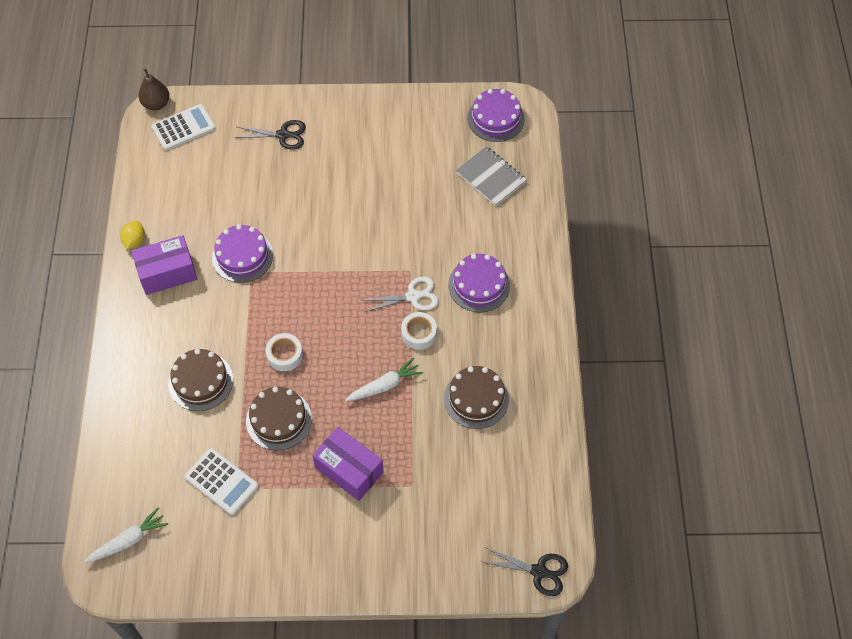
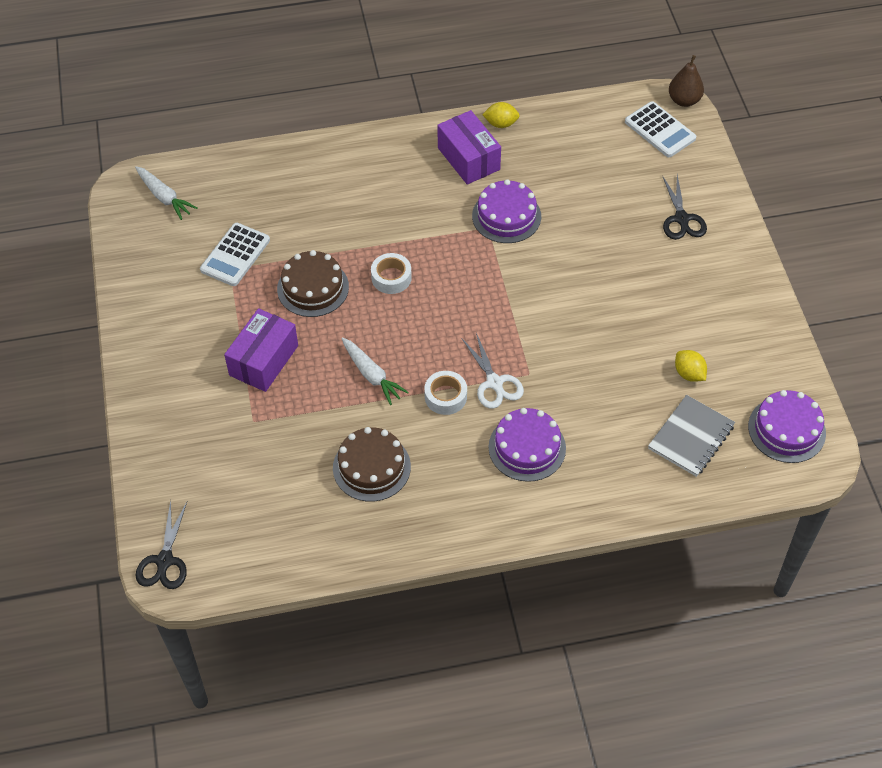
camera: 80 degrees right, 5 degrees down
brown cake [168,349,233,411] -> none
none -> yellow lemon [675,350,707,382]

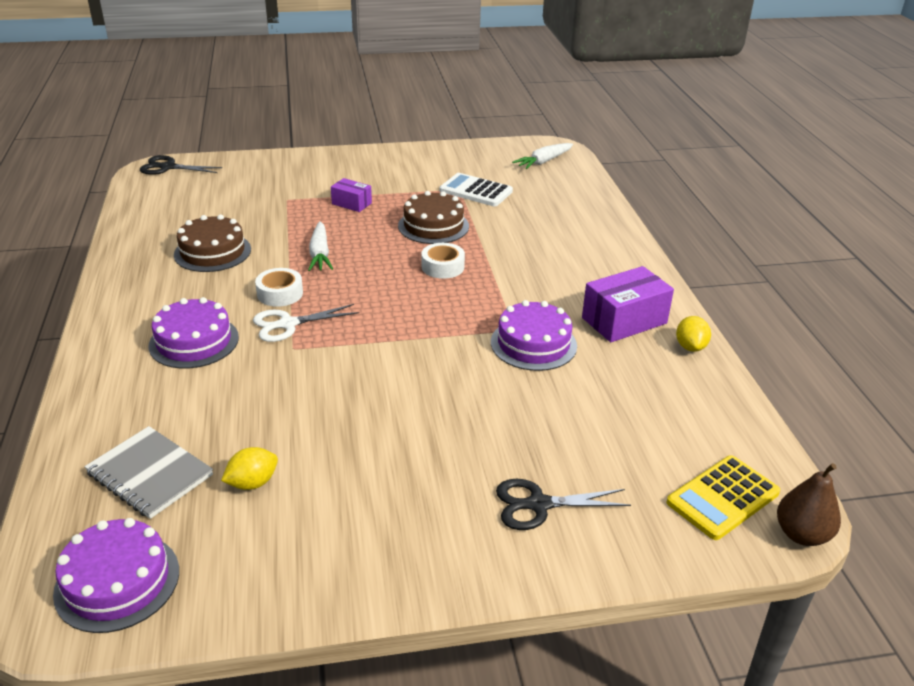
camera: 90 degrees right, 20 degrees down
purple box [224,308,298,392] -> purple box [331,178,372,212], size x0.57
white carrot [341,337,409,405] -> white carrot turned 60 degrees counterclockwise [308,221,333,271]
white calculator [625,101,696,157] -> yellow calculator [666,455,780,540]

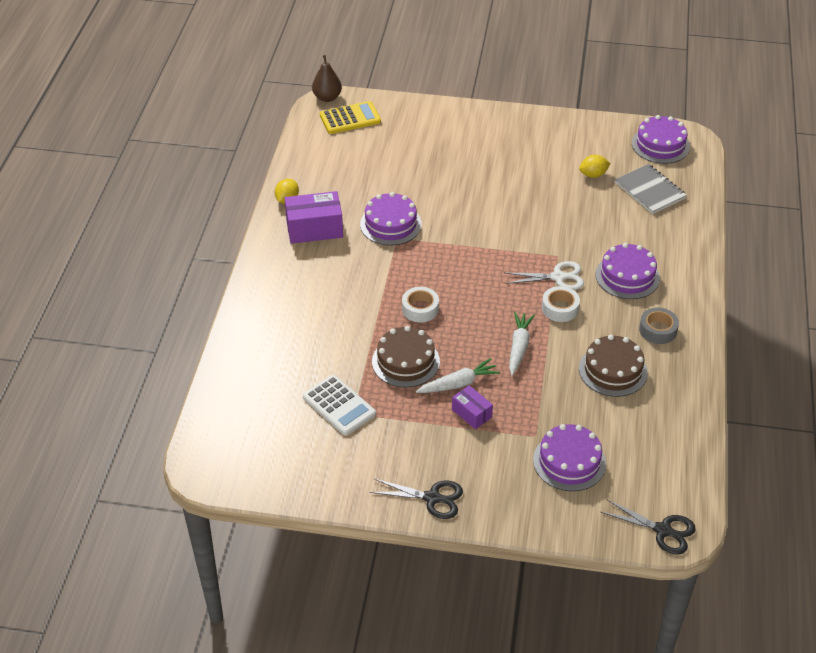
camera: 160 degrees left, 10 degrees up
black scissors [496,479,631,530] -> black scissors moved to [370,479,463,519]
white carrot [512,143,573,169] -> white carrot moved to [416,358,500,393]
none -> purple cake [533,424,606,491]
none -> grey tape [639,307,679,344]

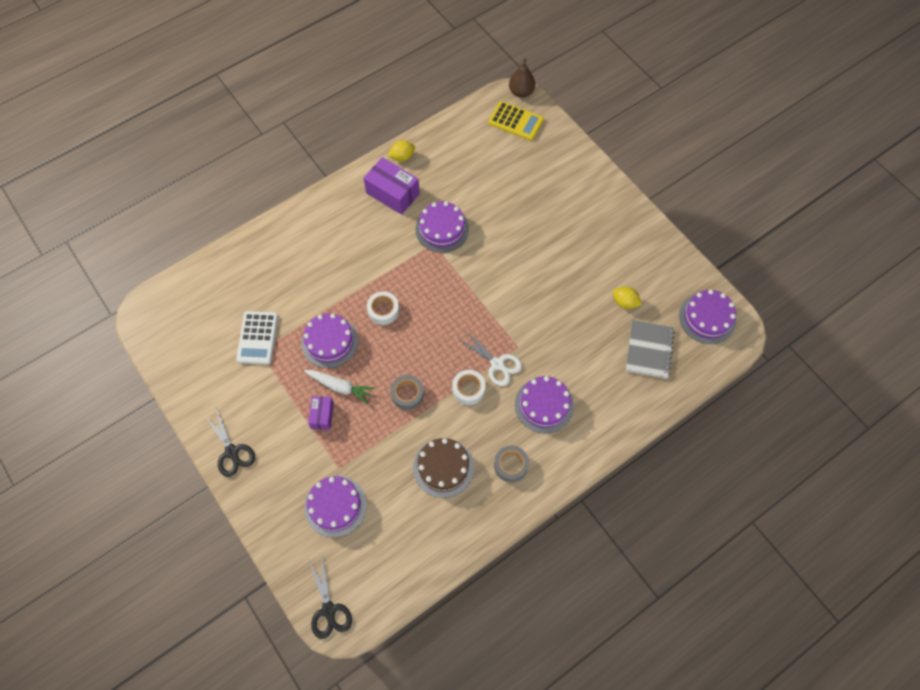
camera: 45 degrees right, 20 degrees up
brown cake [372,326,440,387] -> purple cake [301,313,358,368]
white carrot [509,312,535,376] -> grey tape [390,375,424,410]

